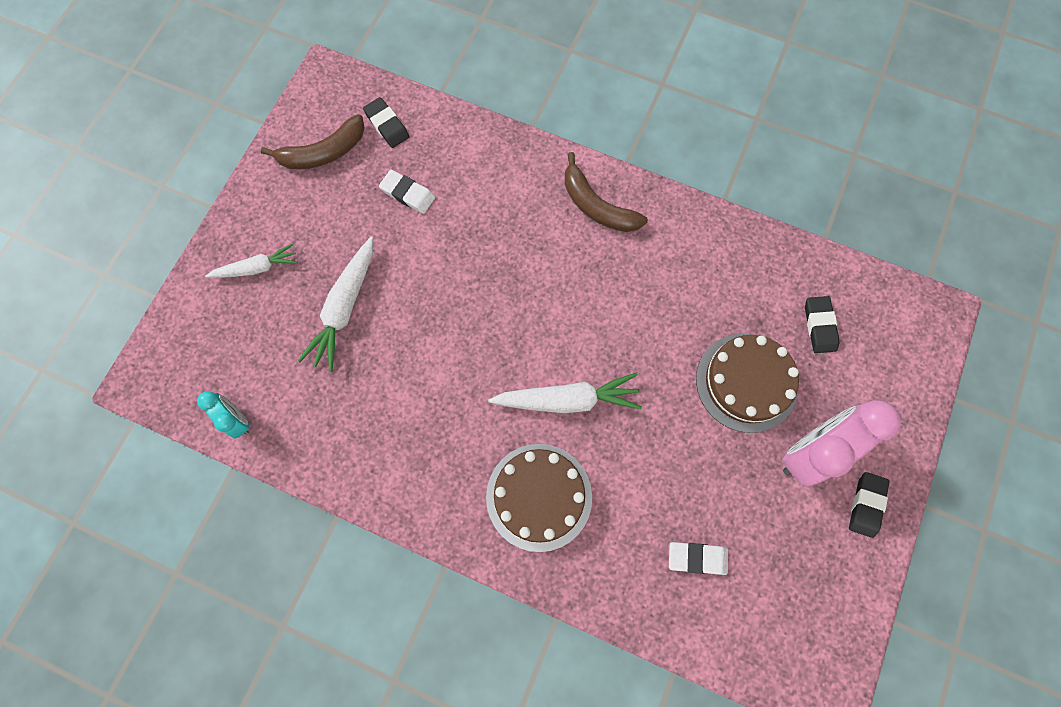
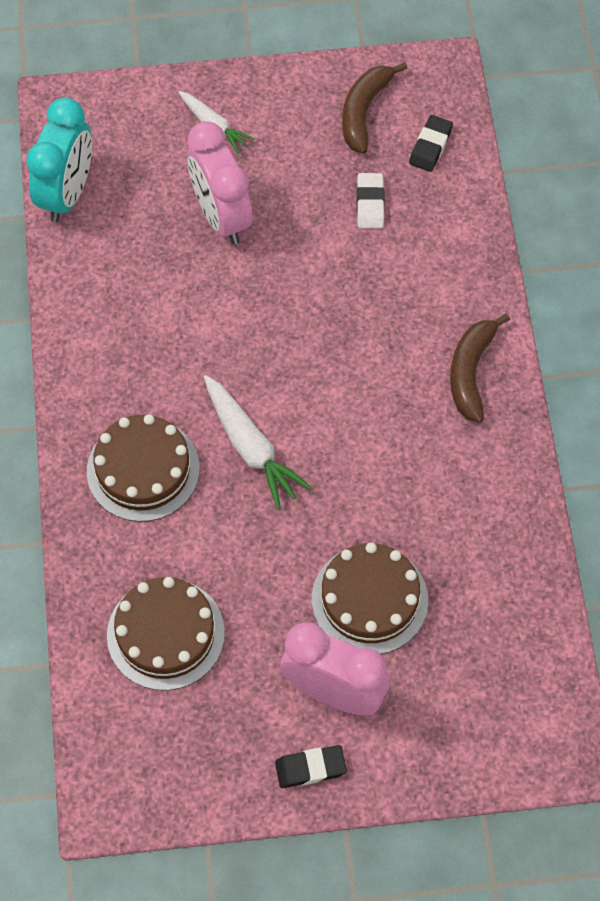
camera: 60 degrees right, 10 degrees down
turquoise clock [197,391,249,439] -> turquoise clock [26,97,92,223], size x1.93
brown banana [261,114,365,169] -> brown banana turned 75 degrees clockwise [342,62,407,154]
white carrot [298,237,373,372] -> pink clock [187,121,252,244]
white eraser [669,542,728,575] -> brown cake [107,577,225,691]
black eraser [805,296,840,353] -> none

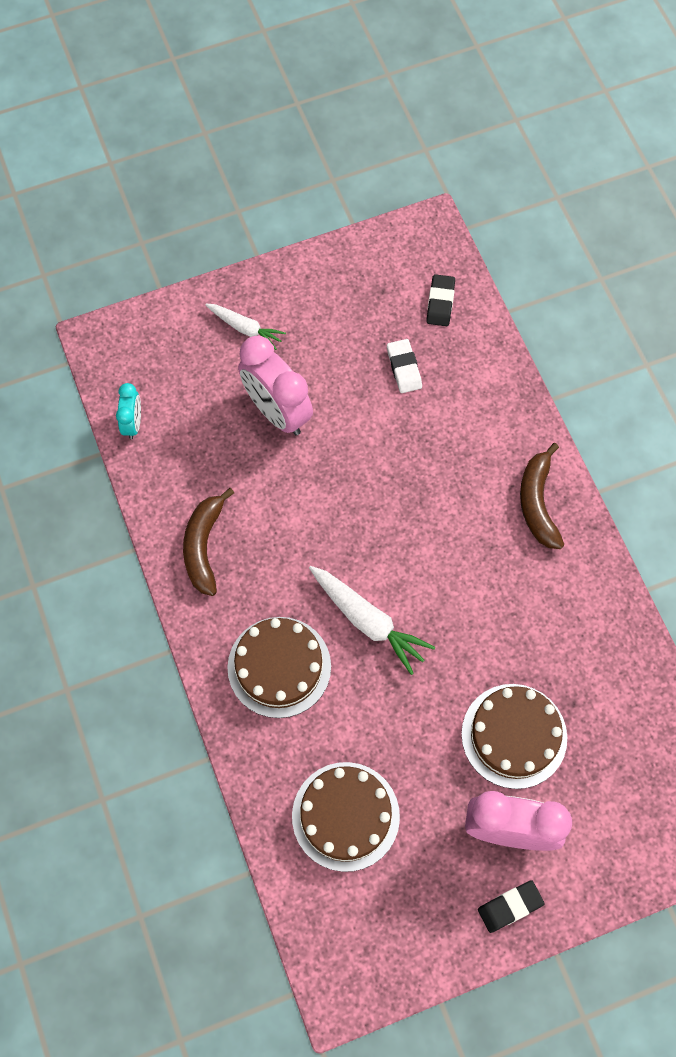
camera: 15 degrees left, 5 degrees up
turquoise clock [26,97,92,223] -> turquoise clock [116,383,141,439], size x0.52
brown banana [342,62,407,154] -> brown banana moved to [183,488,234,596]

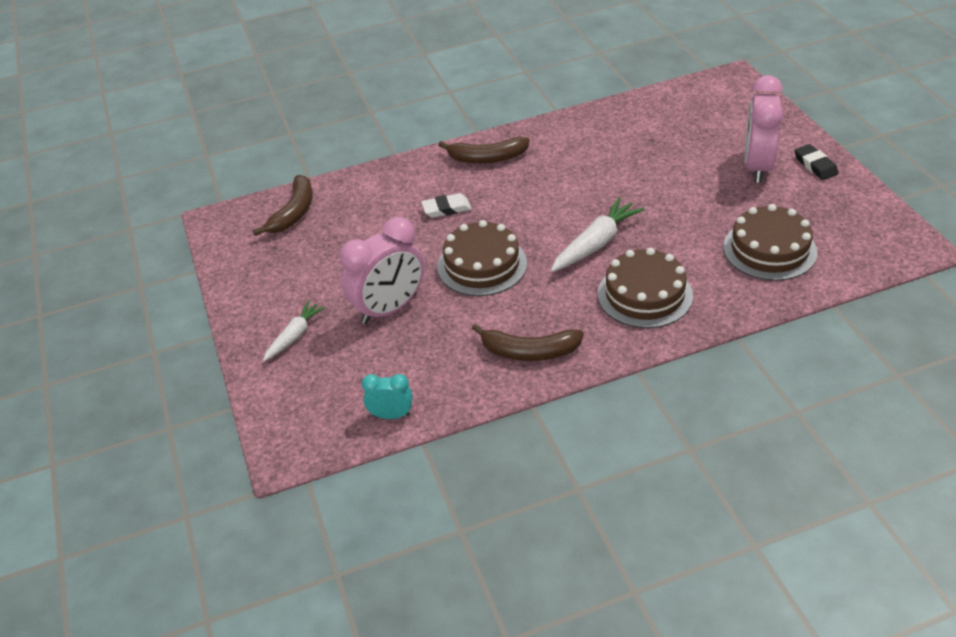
camera: 85 degrees left, 25 degrees down
white eraser [387,339,422,393] -> white eraser moved to [421,193,472,218]
black eraser [426,274,455,326] -> brown banana [253,175,313,236]
brown cake [461,684,567,789] -> brown cake moved to [437,220,527,296]

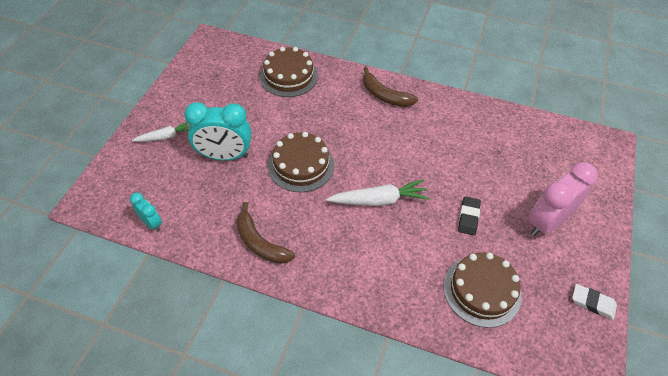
camera: 35 degrees right, 10 degrees up
brown banana [253,175,313,236] -> none
pink clock [340,217,424,324] -> turquoise clock [184,102,251,161]
white eraser [421,193,472,218] -> white eraser moved to [572,284,617,320]
brown cake [598,248,693,328] -> brown cake moved to [260,47,318,97]
black eraser [794,144,839,180] -> black eraser moved to [458,196,481,235]

